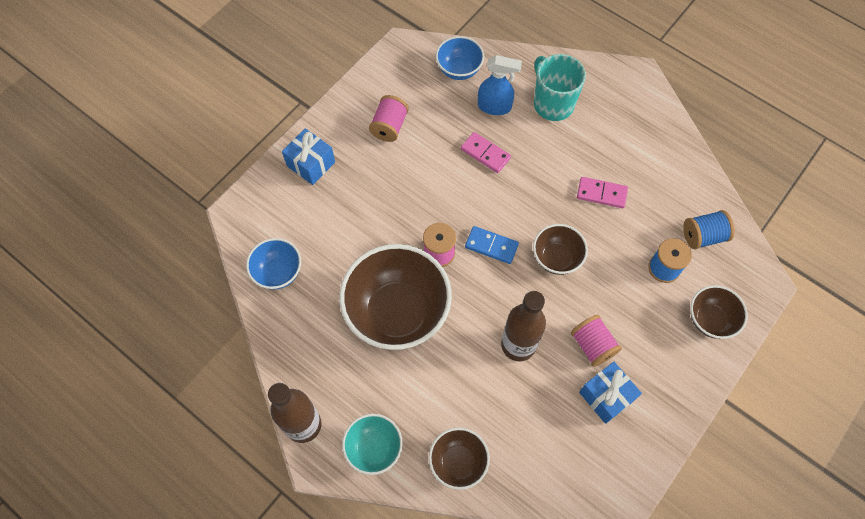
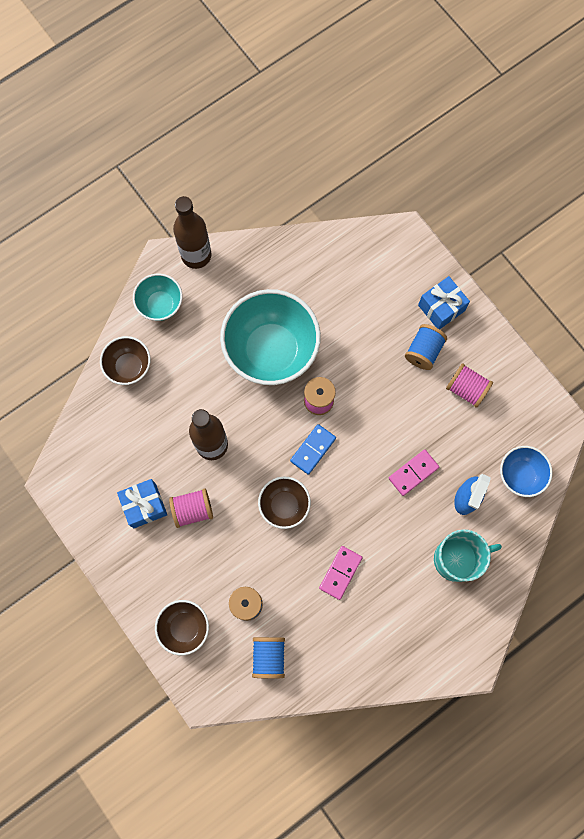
camera: 105 degrees right, 10 degrees up
blue bowl [246,238,301,290] -> none
brown bowl [339,244,452,350] -> turquoise bowl [220,289,321,385]
none -> blue spool [405,324,447,370]

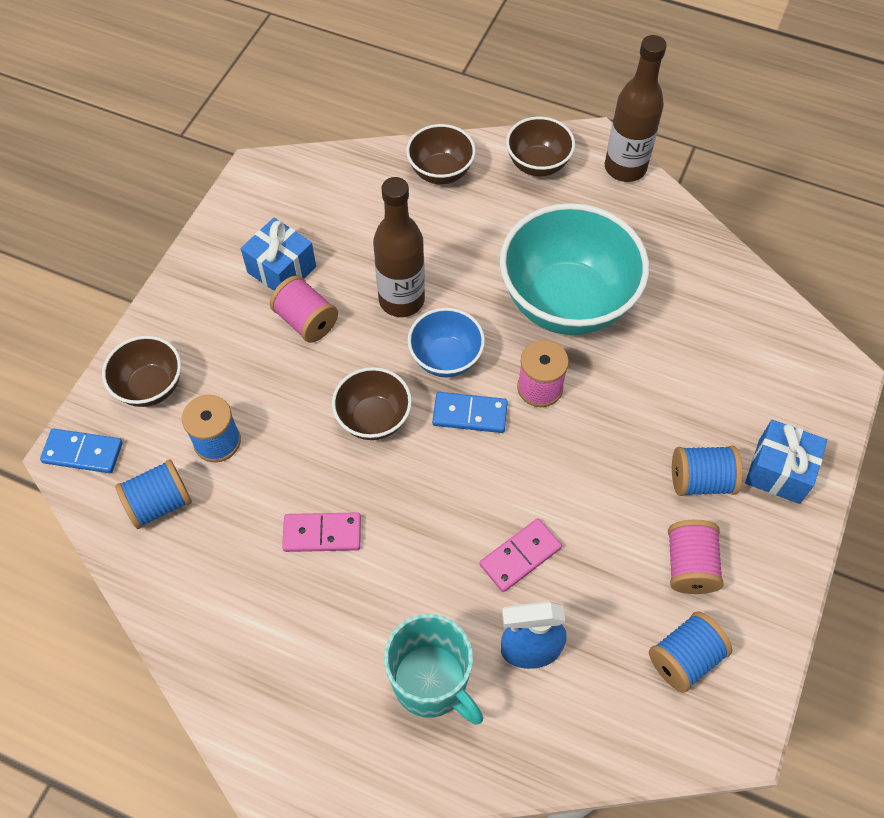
camera: 60 degrees right, 15 degrees down
turquoise bowl [133,274,183,321] -> brown bowl [506,116,575,176]
pink domino [389,450,439,496] -> pink domino turned 60 degrees counterclockwise [480,518,562,592]
blue bowl [500,446,553,497] -> blue bowl moved to [408,308,485,377]
none -> blue domino [40,428,123,473]
none -> blue spool [649,611,733,693]

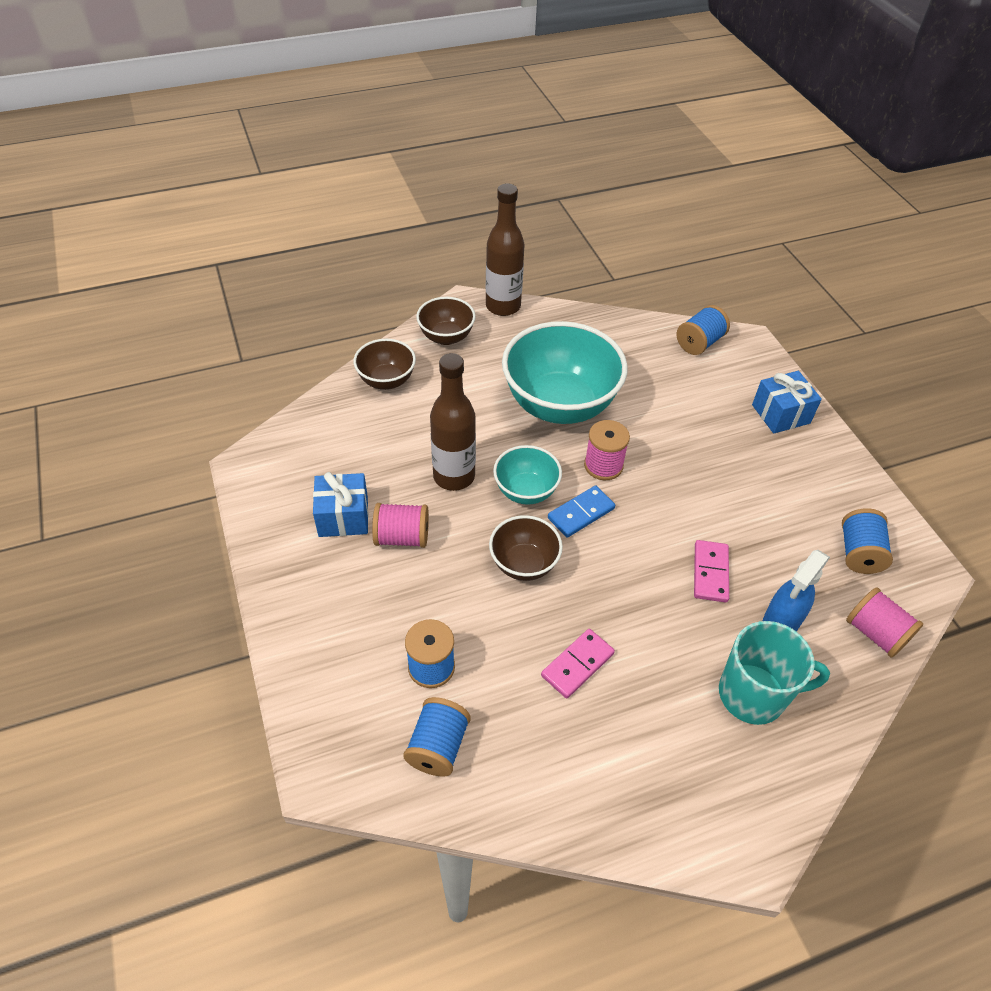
camera: 45 degrees left, 10 degrees down
blue domino [40,428,123,473] -> none
brown bowl [102,336,181,407] -> none
blue bowl [408,308,485,377] -> turquoise bowl [493,445,562,505]
pink spool [668,519,723,594] -> pink spool moved to [846,587,923,658]
blue spool [672,446,743,496] -> blue spool moved to [677,305,730,355]

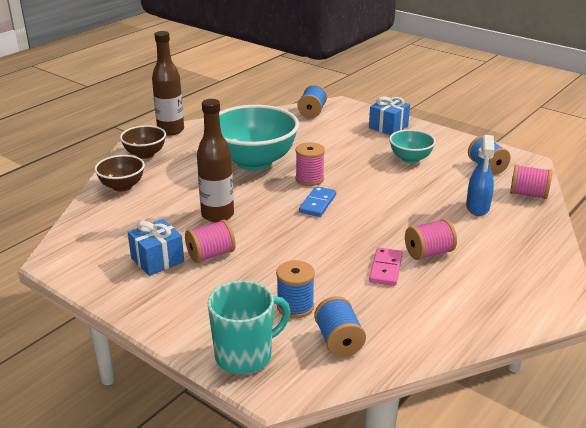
camera: 30 degrees left, 20 degrees down
brown bowl [489,515,563,581] -> none
turquoise bowl [493,445,562,505] -> turquoise bowl moved to [389,129,436,163]
pink domino [694,540,729,603] -> none
turquoise mug [719,621,830,725] -> turquoise mug moved to [207,281,291,374]
none -> pink spool [405,219,457,260]

